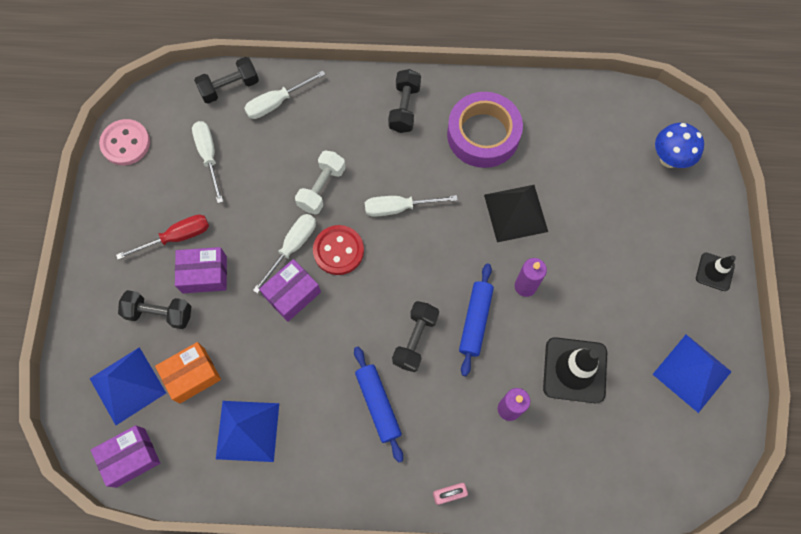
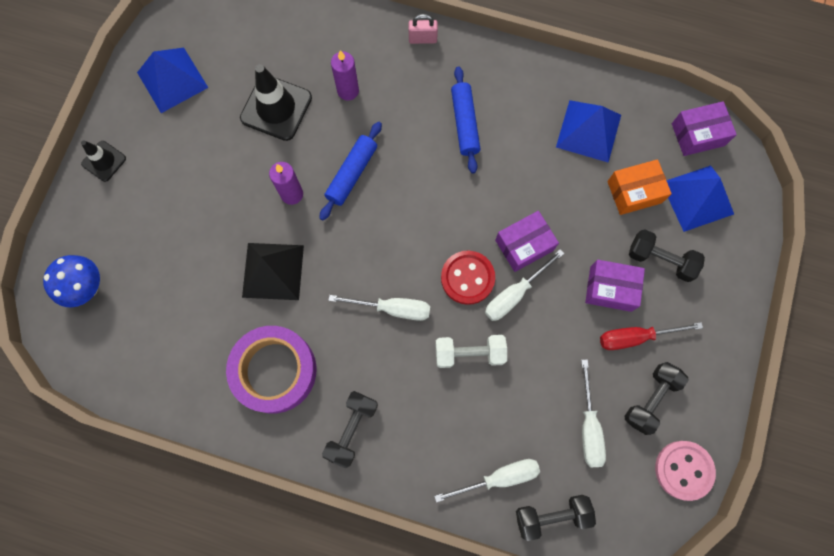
camera: 165 degrees left, 5 degrees up
white dumbbell [295,151,346,215] -> white dumbbell turned 45 degrees clockwise [435,335,507,368]
black dumbbell [392,301,439,372] -> black dumbbell moved to [625,362,689,435]

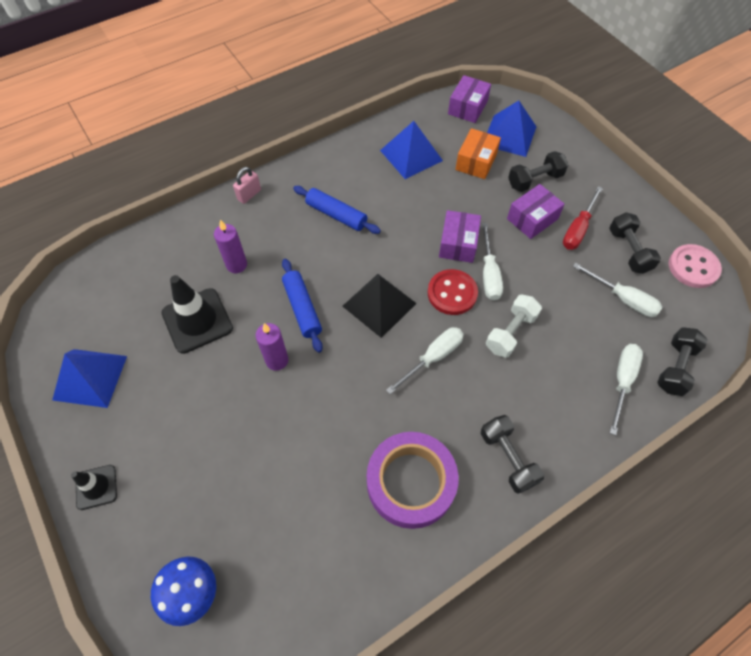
camera: 50 degrees left, 15 degrees down
black pyramid [242,243,304,300] -> black pyramid moved to [342,274,417,338]

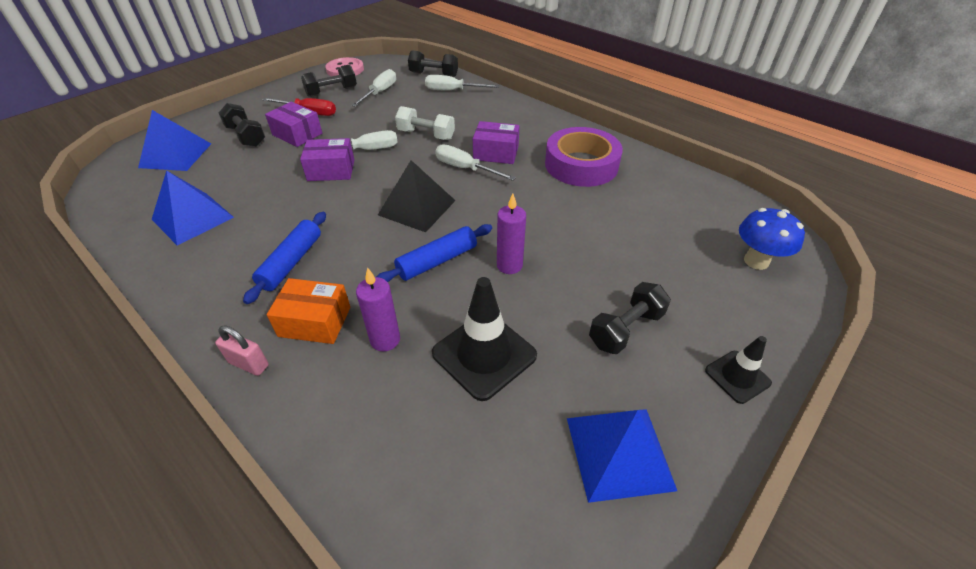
camera: 105 degrees left, 15 degrees down
red button [428,269,478,315] -> none
purple box [448,75,491,123] -> purple box moved to [473,121,520,164]
orange box [455,128,501,179] -> orange box moved to [267,278,350,344]
black dumbbell [481,415,544,494] -> black dumbbell moved to [589,282,671,354]

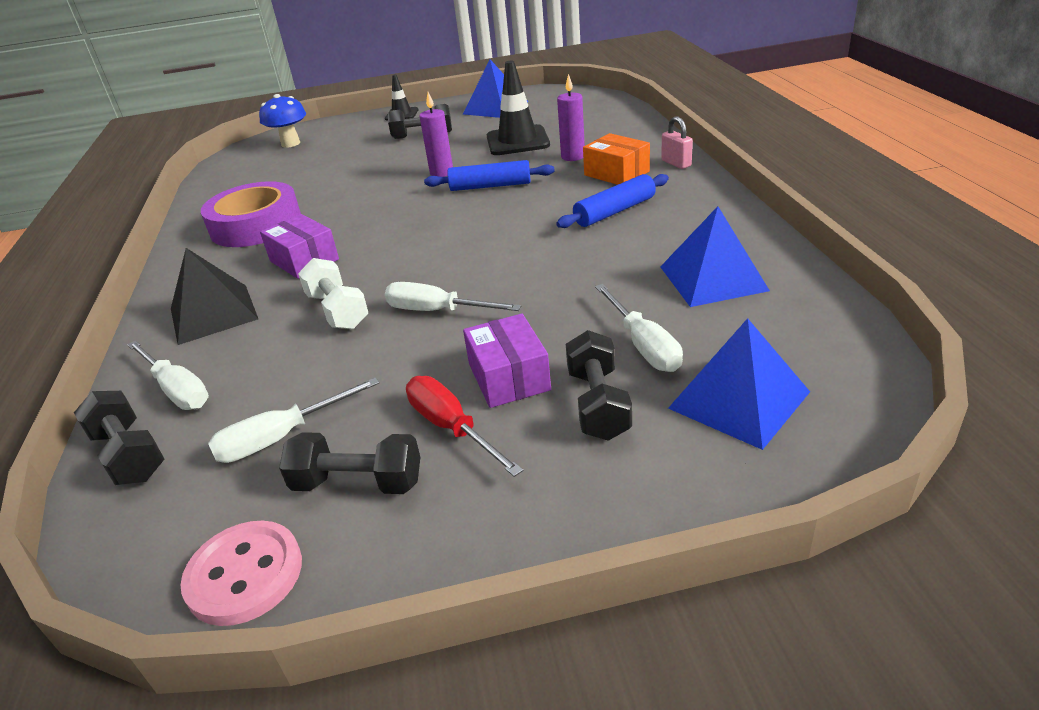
camera: 140 degrees left, 10 degrees down
purple box [300,138,354,181] -> none
black pyramid [378,160,456,232] -> black pyramid moved to [171,248,258,345]
white screwdriver [435,144,516,181] -> white screwdriver moved to [595,284,683,372]

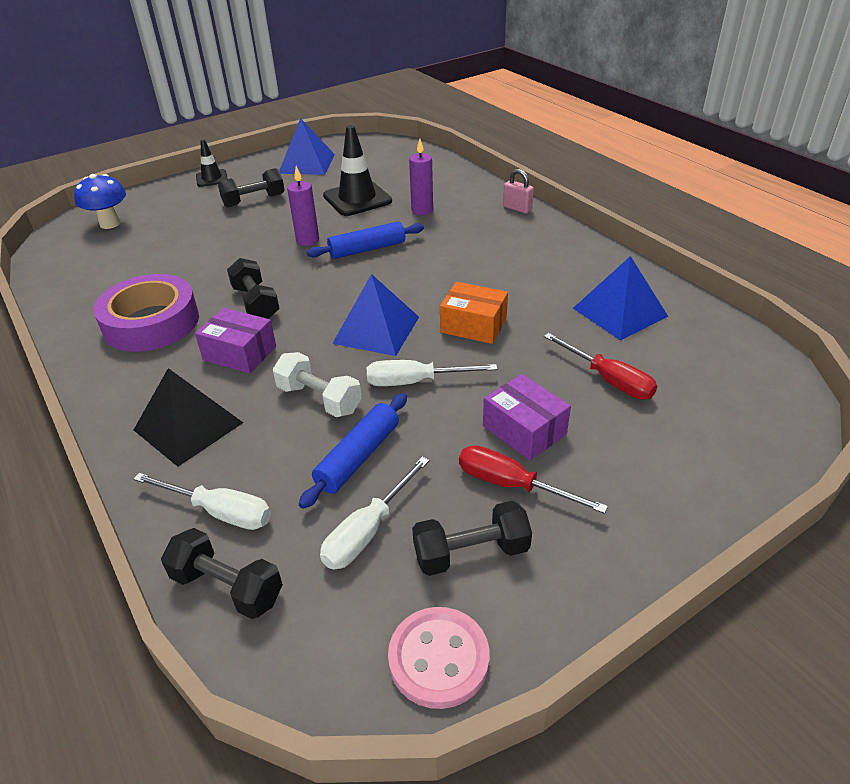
camera: 25 degrees left, 5 degrees up
blue rolling pin [556,174,669,228] -> blue rolling pin moved to [299,393,407,509]
black dumbbell [566,330,632,441] -> black dumbbell moved to [227,258,280,319]
orange box [583,133,650,185] -> orange box moved to [440,282,508,344]
white screwdriver [595,284,683,372] -> red screwdriver [544,333,657,400]
blue pyramid [668,318,810,450] -> blue pyramid moved to [332,274,419,356]

